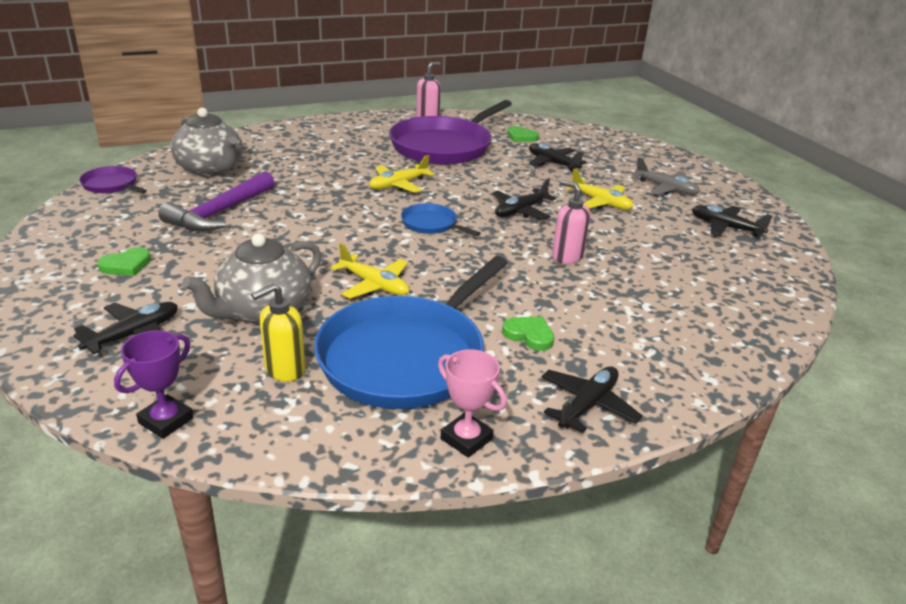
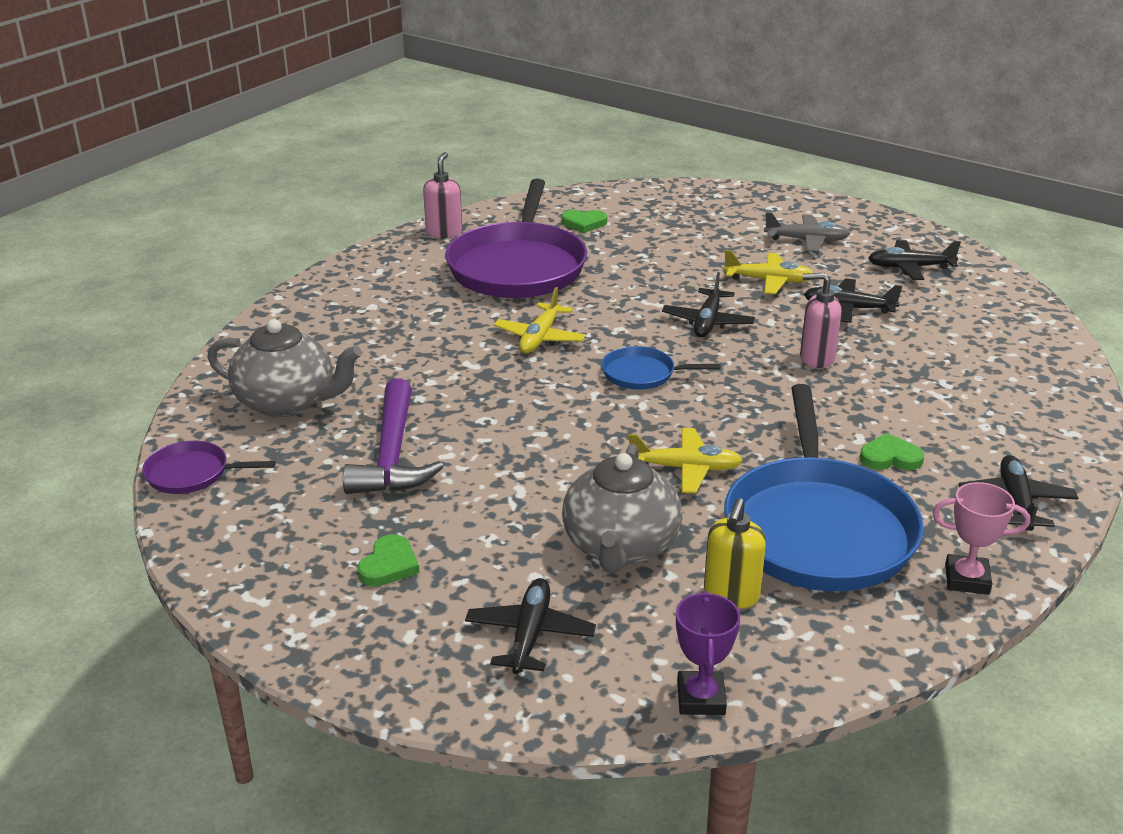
camera: 30 degrees left, 0 degrees up
black plane [529,143,587,172] -> black plane moved to [804,278,902,323]

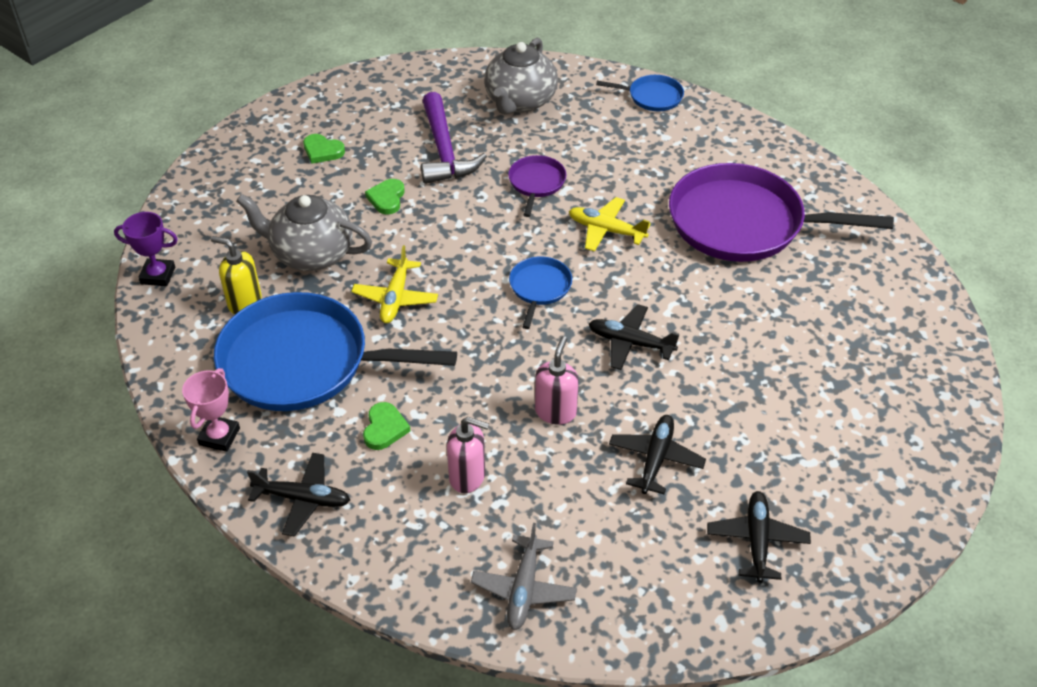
camera: 95 degrees right, 15 degrees up
purple pan [142,441,276,494] -> purple pan moved to [508,155,566,217]
purple hammer [343,378,444,494] -> purple hammer turned 105 degrees counterclockwise [421,92,487,184]
pink soap dispenser [423,152,462,238] -> pink soap dispenser moved to [447,417,489,493]
black plane [465,578,596,674] -> none
green heart [561,210,607,233] -> green heart moved to [365,179,405,214]
yellow plane [723,250,813,294] -> none
grey plane [764,212,850,252] -> grey plane moved to [471,523,577,630]
none -> blue pan [596,75,684,111]

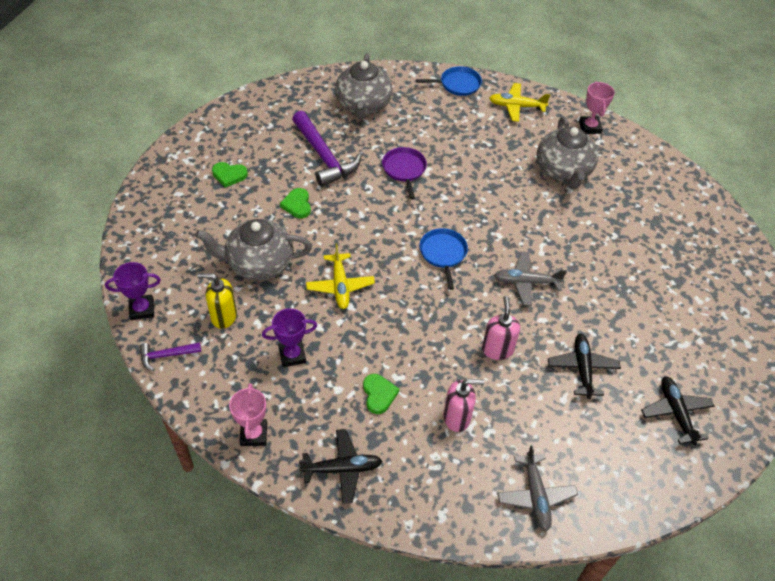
camera: 20 degrees left, 5 degrees up
blue pan [214,292,457,411] -> purple trophy [262,308,317,367]
yellow plane [569,197,651,252] -> yellow plane moved to [489,83,550,122]
black plane [589,304,680,370] -> grey plane [494,252,567,306]
purple pan [669,163,894,262] -> grey teapot [537,116,598,189]
none -> purple hammer [140,342,201,371]
none -> pink trophy [579,81,615,134]

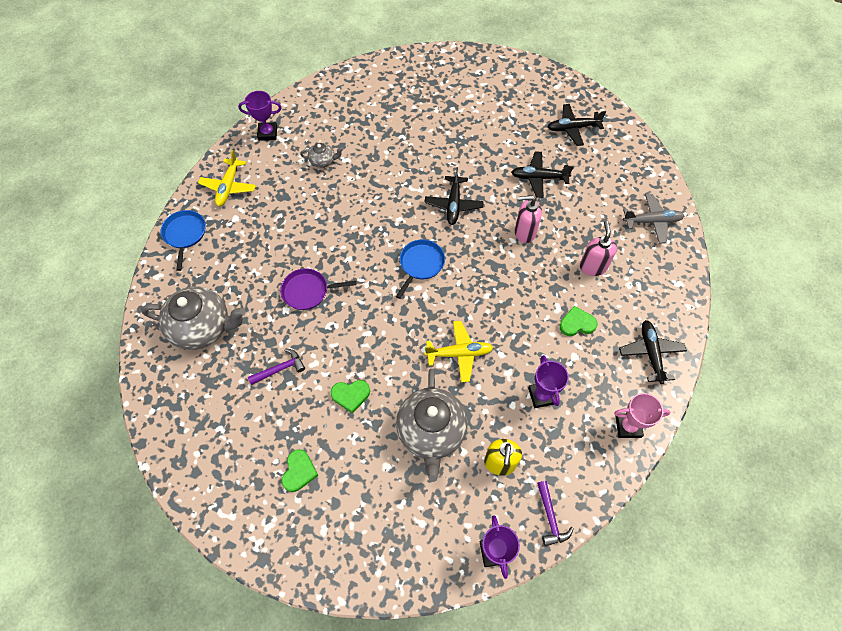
camera: 85 degrees left, 10 degrees up
purple hammer [292,111,361,187] -> purple hammer [248,348,305,385], size x0.50
blue pan [419,228,468,290] -> blue pan turned 120 degrees clockwise [396,239,445,299]
grey plane [494,252,567,306] -> black plane [424,167,484,225]
grey teapot [537,116,598,189] -> grey teapot [300,143,344,168], size x0.47
pink trophy [579,81,615,134] -> purple trophy [238,91,281,141]

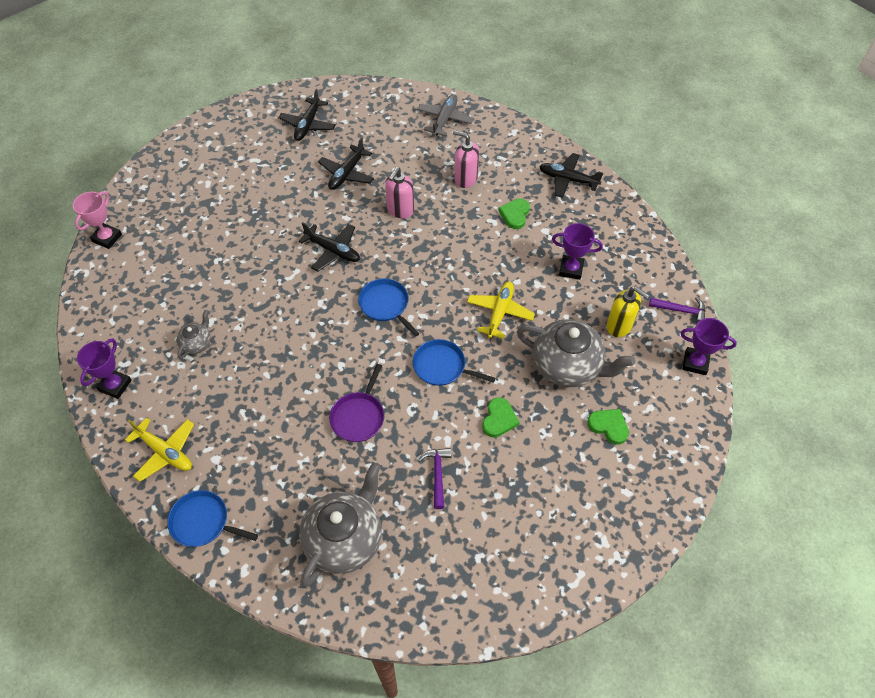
camera: 65 degrees left, 5 degrees down
green heart [281,450,319,492] -> green heart moved to [587,409,629,445]
pink trophy [614,393,671,438] -> pink trophy moved to [73,191,122,249]
none -> blue pan [413,339,496,386]

